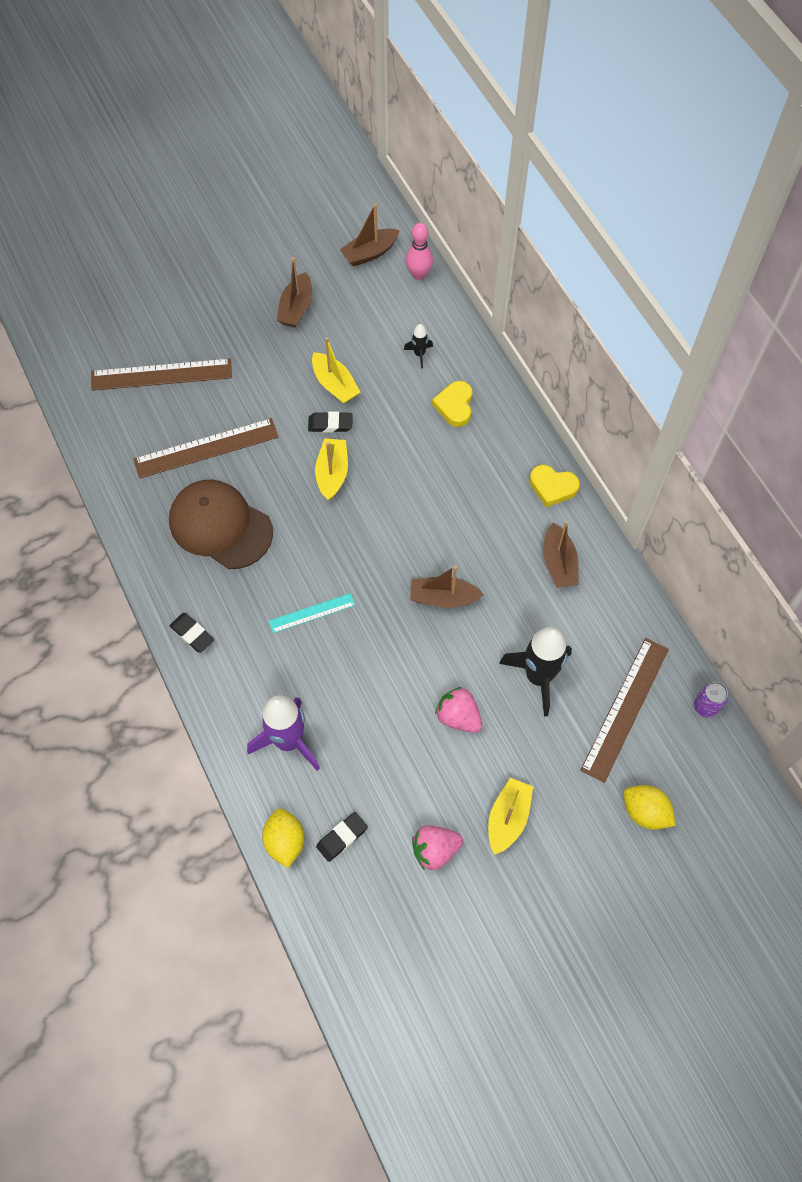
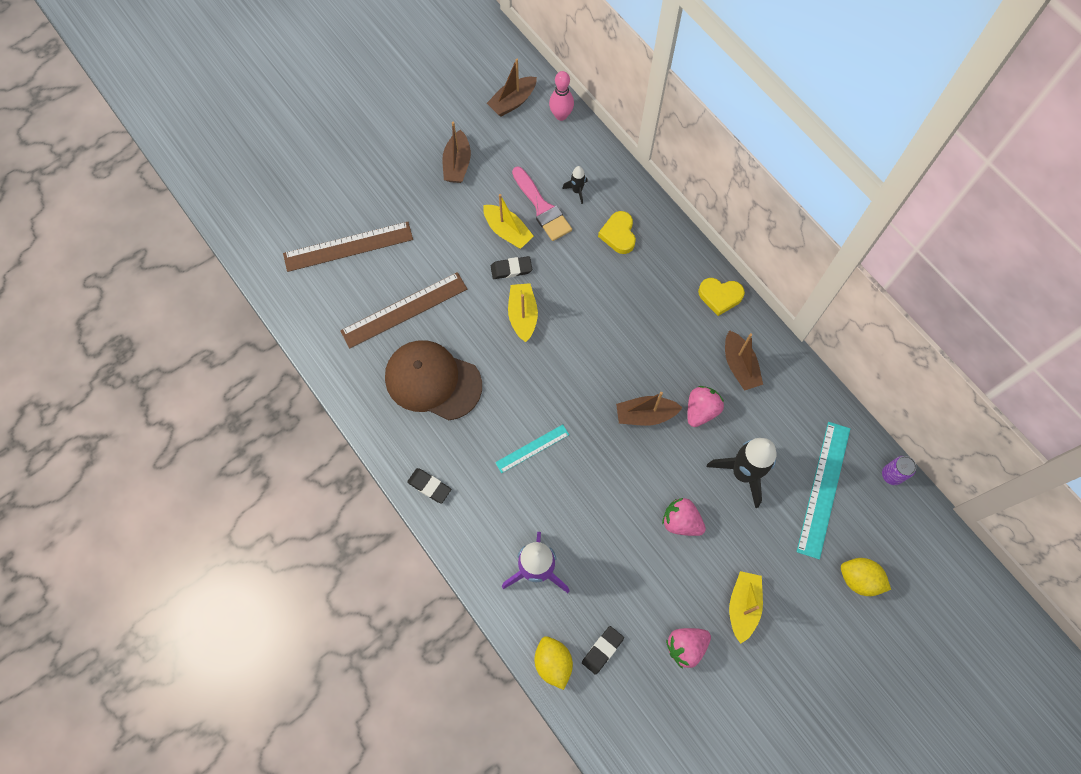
camera: 10 degrees left, 5 degrees up
brown ruler [580,638,669,783] -> turquoise ruler [797,422,850,559]
none -> pink brush [512,166,572,241]
none -> pink strawberry [687,386,724,427]

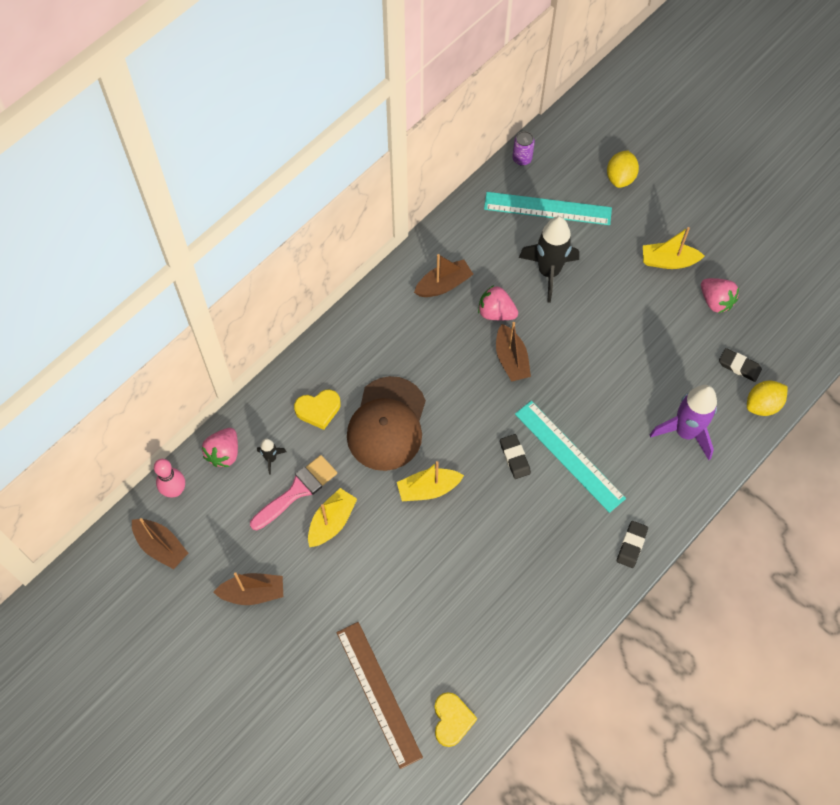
camera: 100 degrees left, 5 degrees down
brown ruler [340,272,467,348] -> none
brown cap [385,340,482,420] -> brown cap moved to [347,376,426,471]
black eraser [491,256,532,279] -> black eraser moved to [500,434,531,479]
turquoise ruler [495,424,569,473] -> turquoise ruler [515,401,626,513], size x1.76
pink strawberry [662,498,706,536] -> pink strawberry moved to [202,428,238,467]
yellow heart [698,278,745,316] -> yellow heart moved to [434,692,477,747]

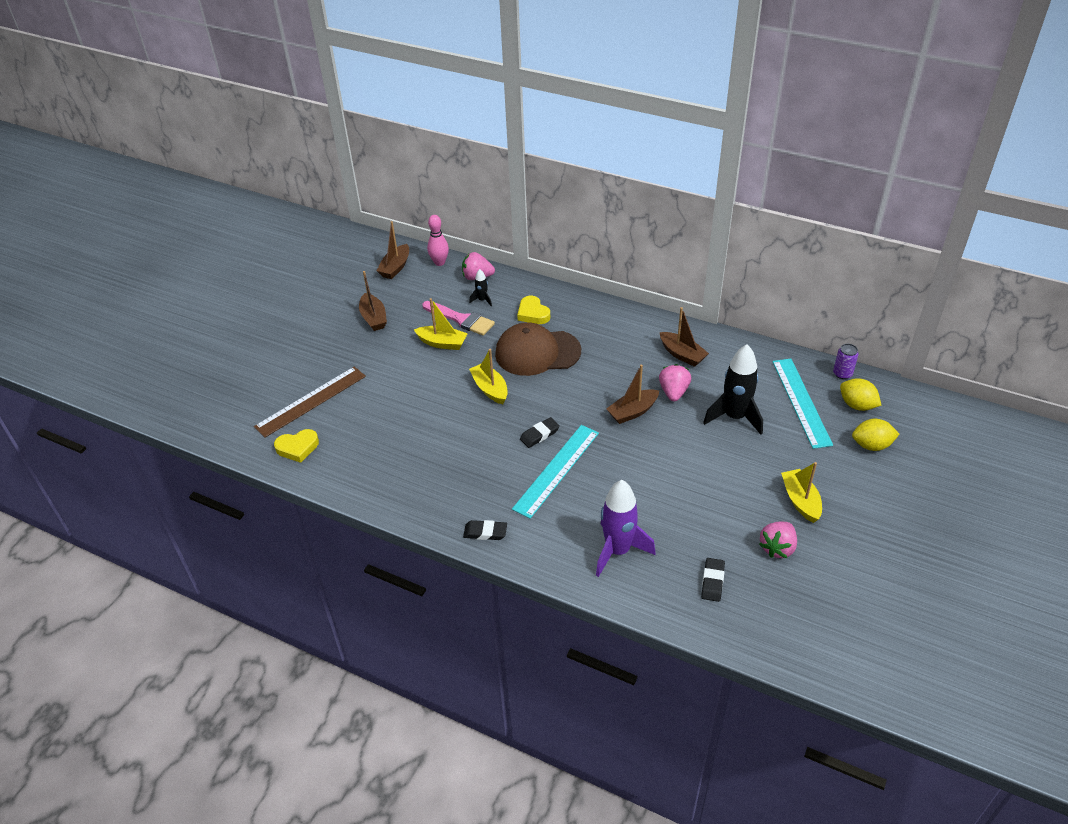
camera: 75 degrees right, 20 degrees down
yellow lemon [747,381,788,416] -> yellow lemon moved to [840,378,882,411]

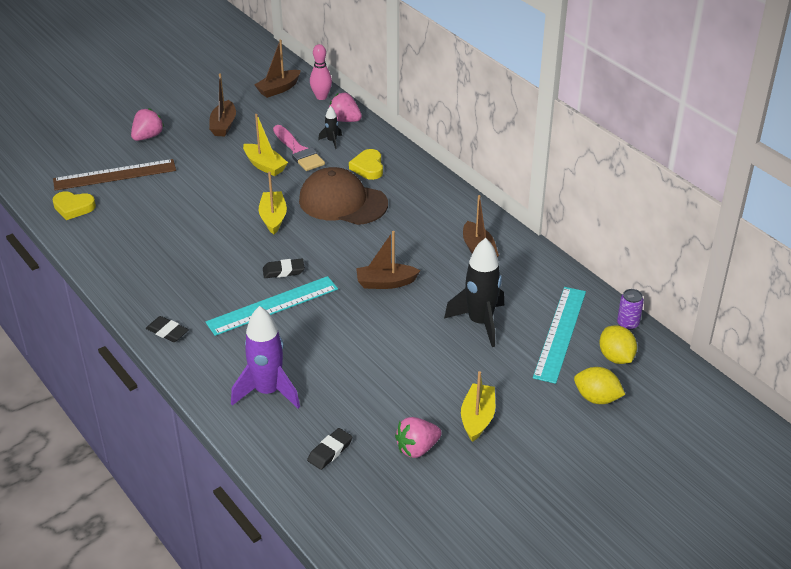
camera: 25 degrees right, 5 degrees down
pink strawberry [659,364,691,401] -> pink strawberry moved to [131,108,164,141]

